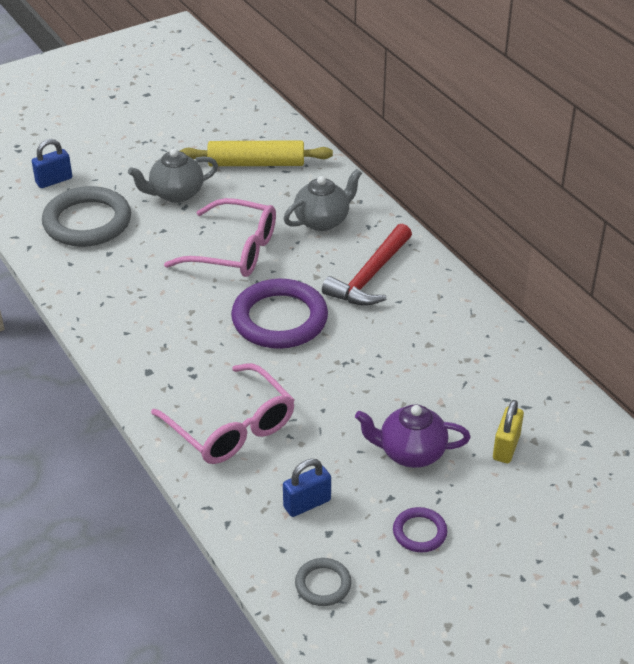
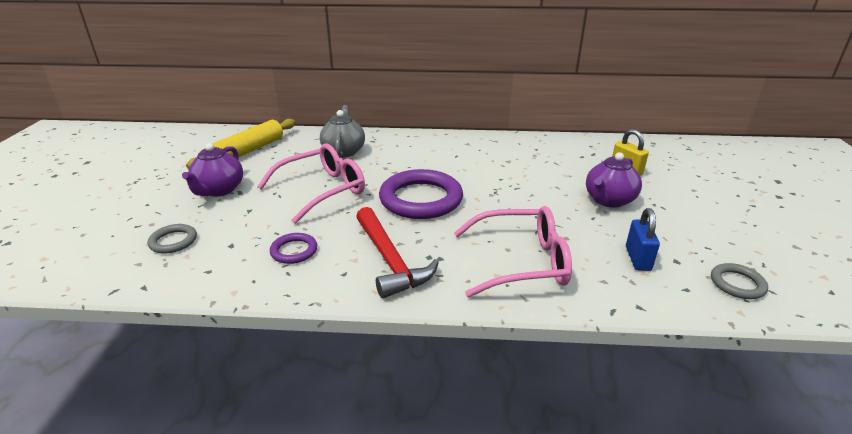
camera: 55 degrees left, 10 degrees down
blue padlock [32,139,72,188] -> none
grey ring [42,186,131,247] -> grey ring [148,224,197,253], size x0.48
grey teapot [128,148,218,203] -> purple teapot [182,143,243,197]
red hammer [322,224,412,306] -> red hammer moved to [356,207,439,298]
purple ring [393,507,447,552] -> purple ring moved to [270,233,317,264]

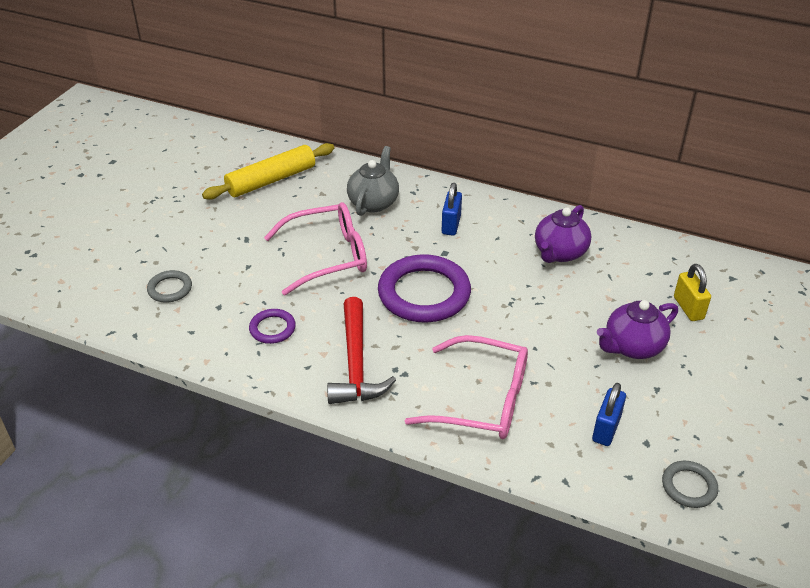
camera: 20 degrees right, 10 degrees up
purple teapot [182,143,243,197] -> purple teapot moved to [535,205,591,263]
none -> blue padlock [442,183,462,236]

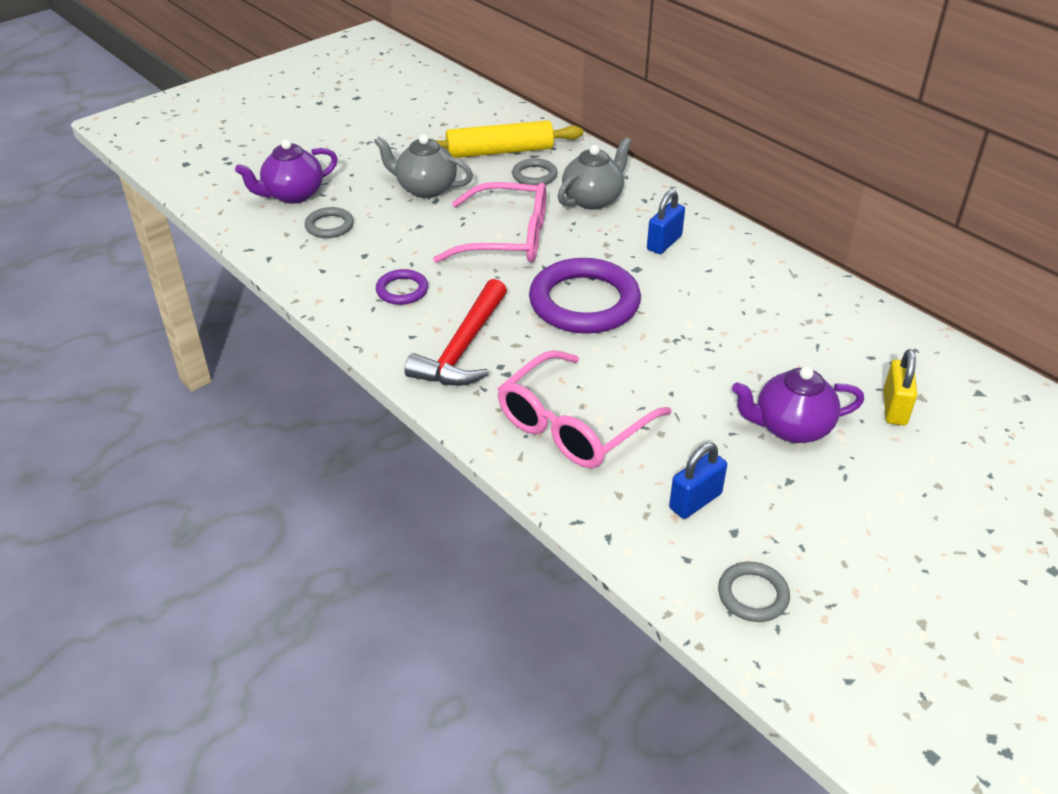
camera: 25 degrees right, 0 degrees up
pink glasses [405,335,528,439] -> pink glasses turned 90 degrees clockwise [497,350,672,468]
purple teapot [535,205,591,263] -> purple teapot moved to [235,139,338,204]
none -> grey teapot [374,134,473,198]
none -> grey ring [512,158,558,185]

